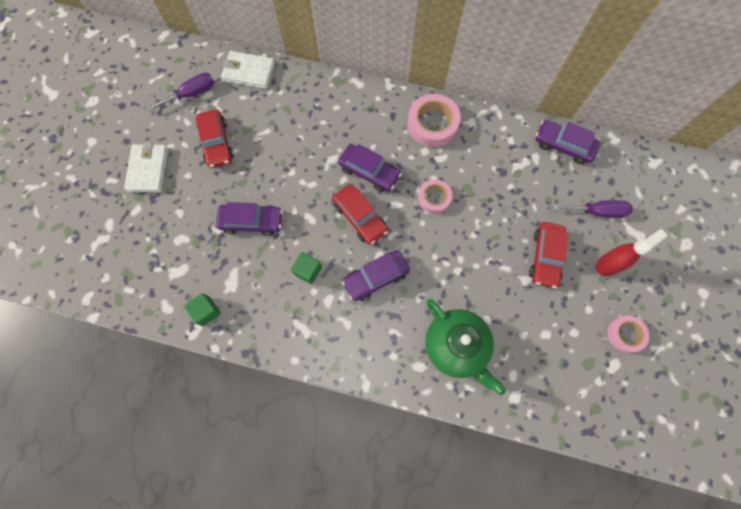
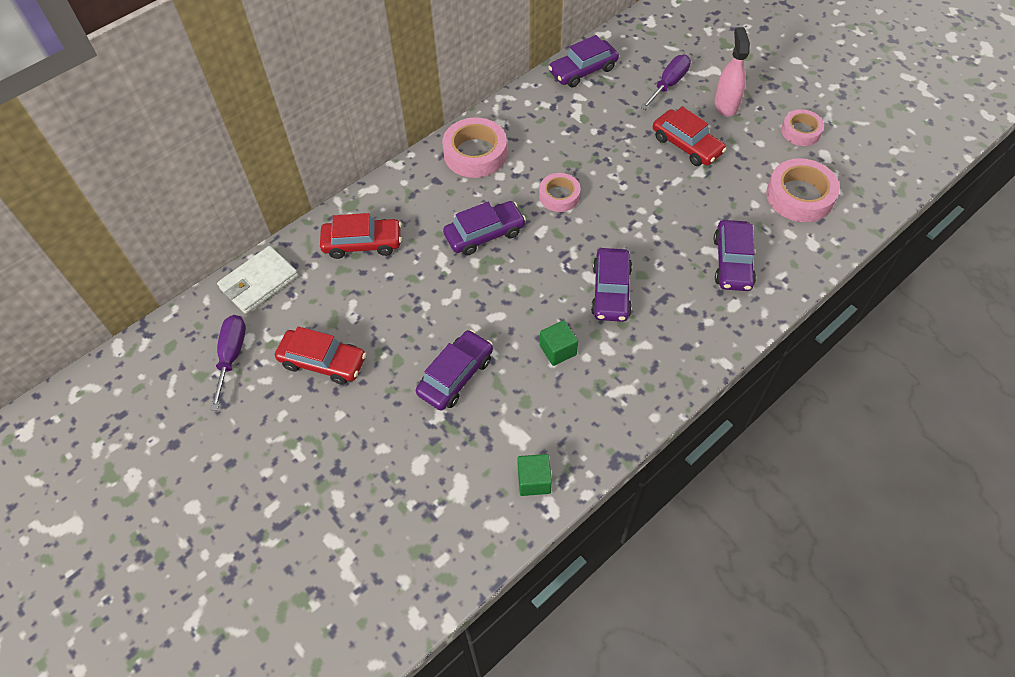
camera: 55 degrees left, 15 degrees down
white wallet [124,142,168,192] -> none
red car [333,184,388,245] -> red car moved to [320,213,402,259]
green teapot [425,299,506,395] -> purple car [714,220,756,291]
red spray bottle [596,229,667,276] -> pink spray bottle [715,27,750,117]
none -> pink tape [766,158,840,222]

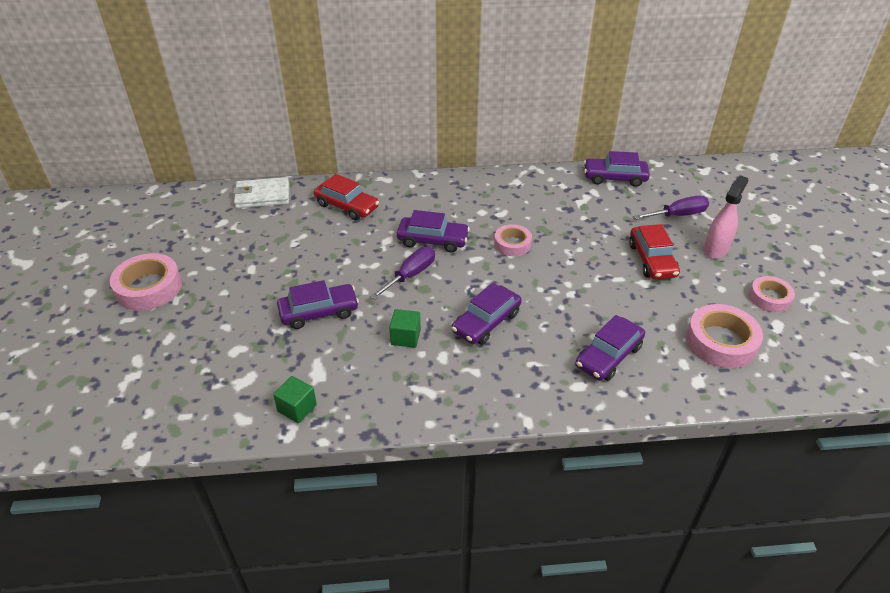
camera: 35 degrees right, 15 degrees down
purple screwdriver [210,315,246,410] -> purple screwdriver moved to [370,247,435,300]
red car [275,327,366,385] -> none
pink tape [442,117,507,178] -> pink tape moved to [110,253,182,311]

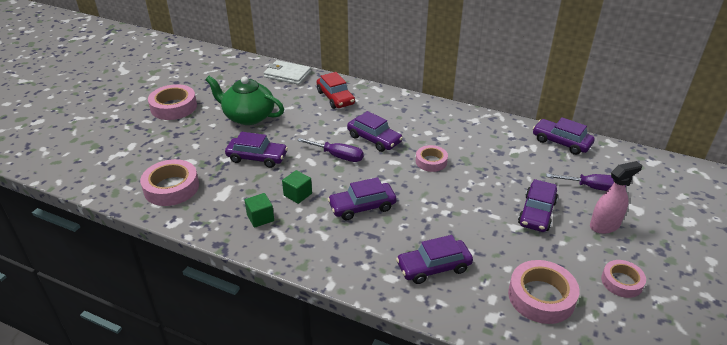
camera: 30 degrees right, 5 degrees down
green cube [273,376,317,423] -> green cube moved to [245,193,274,228]
purple screwdriver [370,247,435,300] -> purple screwdriver turned 45 degrees clockwise [297,138,363,162]
red car [629,224,680,279] -> purple car [518,179,558,232]
none -> pink tape [140,159,199,206]
none -> green teapot [206,76,284,125]

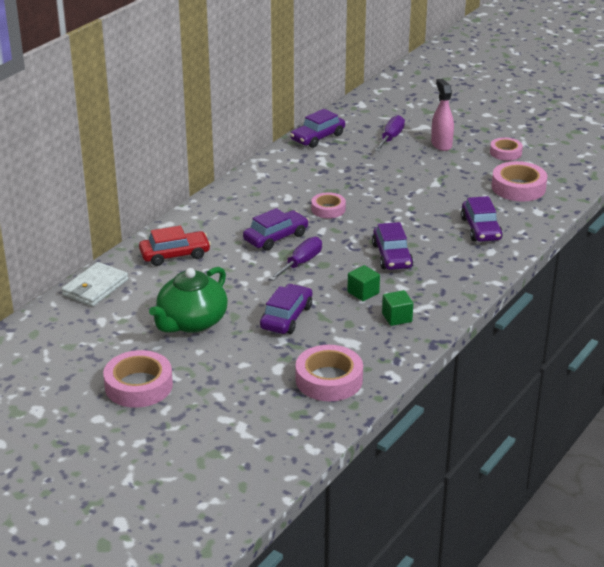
camera: 80 degrees left, 5 degrees down
purple car [518,179,558,232] -> none

